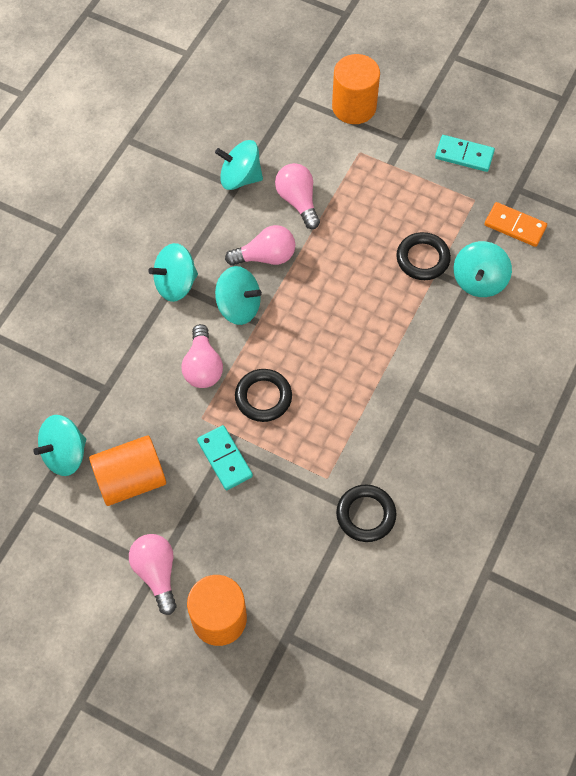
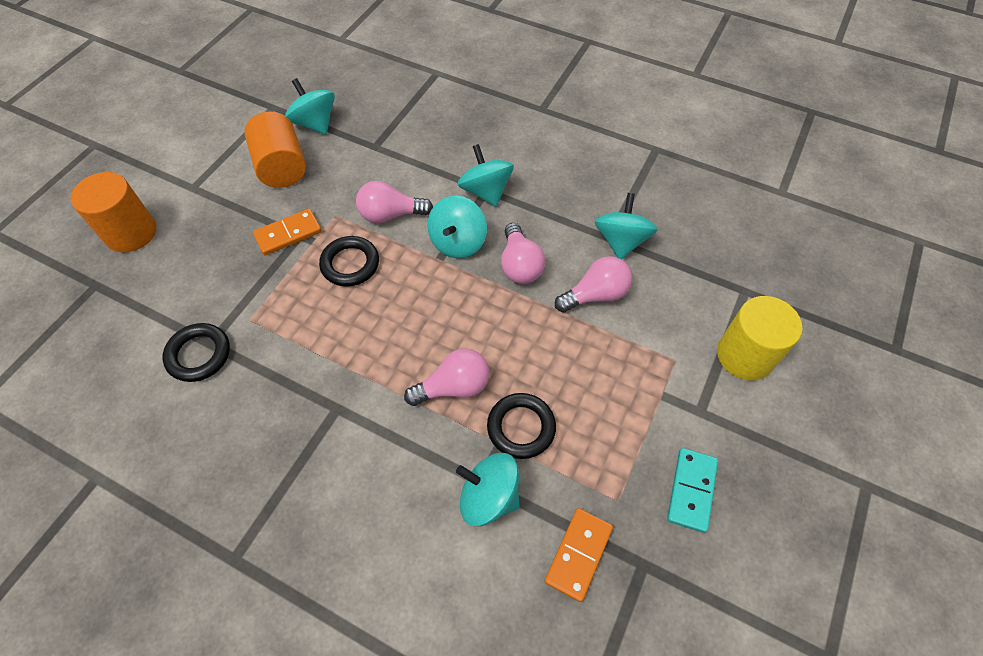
camera: 90 degrees right, 5 degrees down
pink light bulb [129,534,177,615] -> pink light bulb moved to [404,348,489,406]
turquoise domino [197,425,253,490] -> orange domino [253,209,322,255]
orange cylinder [332,54,380,124] -> yellow cylinder [717,296,802,381]

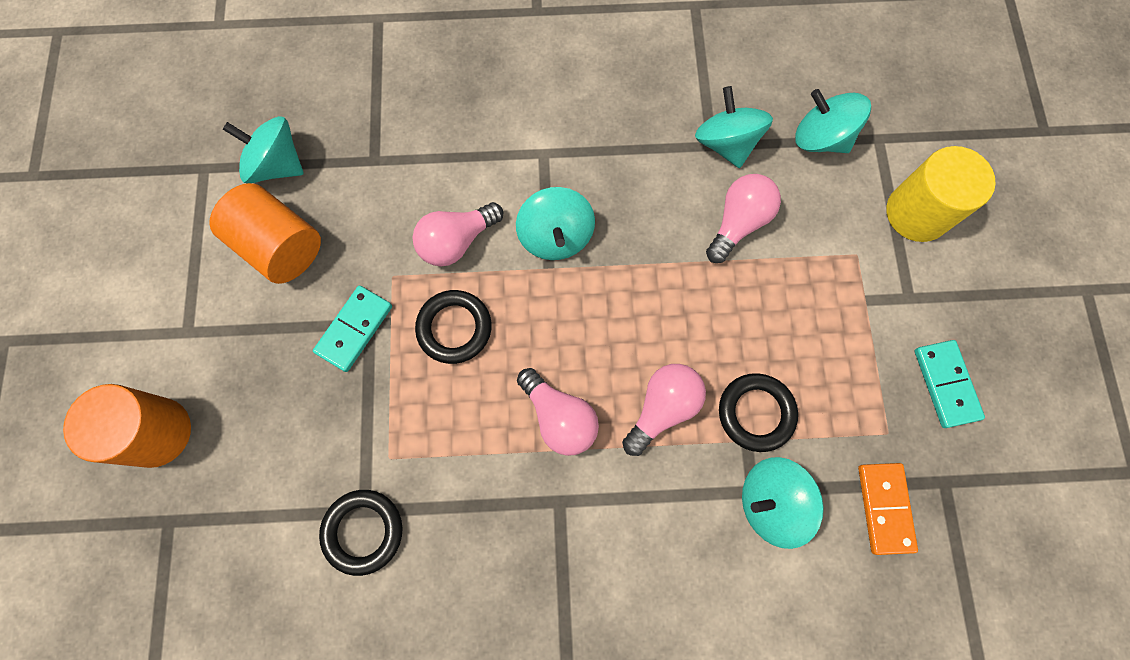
camera: 30 degrees left, 15 degrees up
orange domino [253,209,322,255] -> turquoise domino [313,286,392,372]
turquoise spinning top [458,144,514,207] -> turquoise spinning top moved to [795,89,871,153]
pink light bulb [501,223,545,284] -> pink light bulb moved to [517,368,599,456]

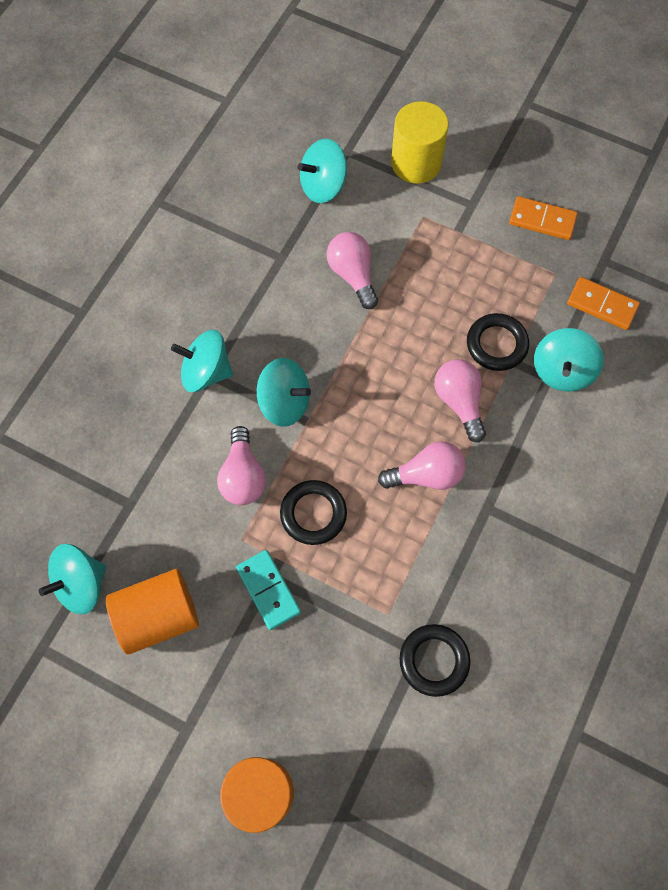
camera: 60 degrees left, 5 degrees down
turquoise spinning top [695,86,773,168] -> turquoise spinning top moved to [171,330,233,392]
turquoise domino [915,340,985,428] -> orange domino [509,196,578,240]

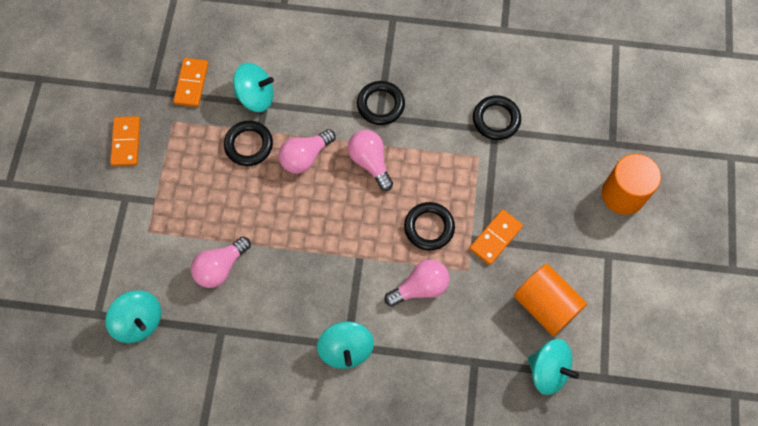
camera: 110 degrees left, 0 degrees up
turquoise domino [236,550,301,630] -> orange domino [469,209,523,265]
turquoise spinning top [257,358,311,427] -> none
yellow cylinder [391,101,449,184] -> none
none -> black ring [357,81,405,125]

